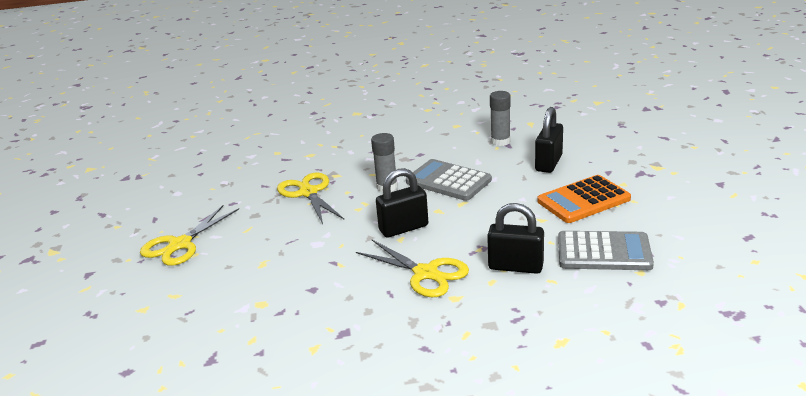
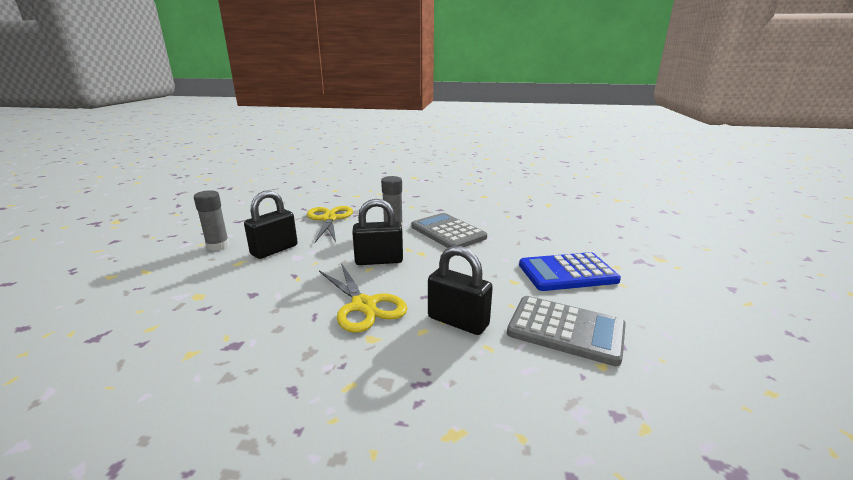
camera: 15 degrees right, 5 degrees down
yellow scissors [140,205,239,266] -> none
grey glue stick [490,91,511,146] -> grey glue stick moved to [194,190,230,251]
black padlock [535,107,563,173] -> black padlock moved to [244,190,298,259]
orange calculator [537,175,631,223] -> blue calculator [519,252,621,291]

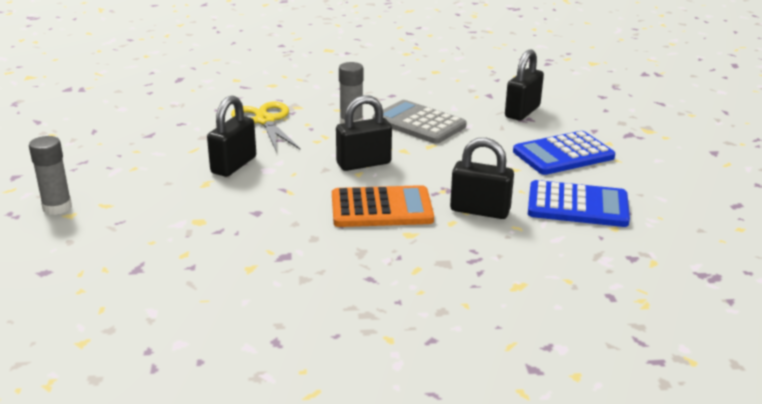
camera: 15 degrees left, 5 degrees up
grey glue stick [194,190,230,251] -> grey glue stick moved to [29,136,72,215]
yellow scissors [319,263,408,333] -> orange calculator [332,185,434,227]
grey calculator [507,296,626,366] -> blue calculator [528,180,630,227]
none -> black padlock [505,49,544,121]

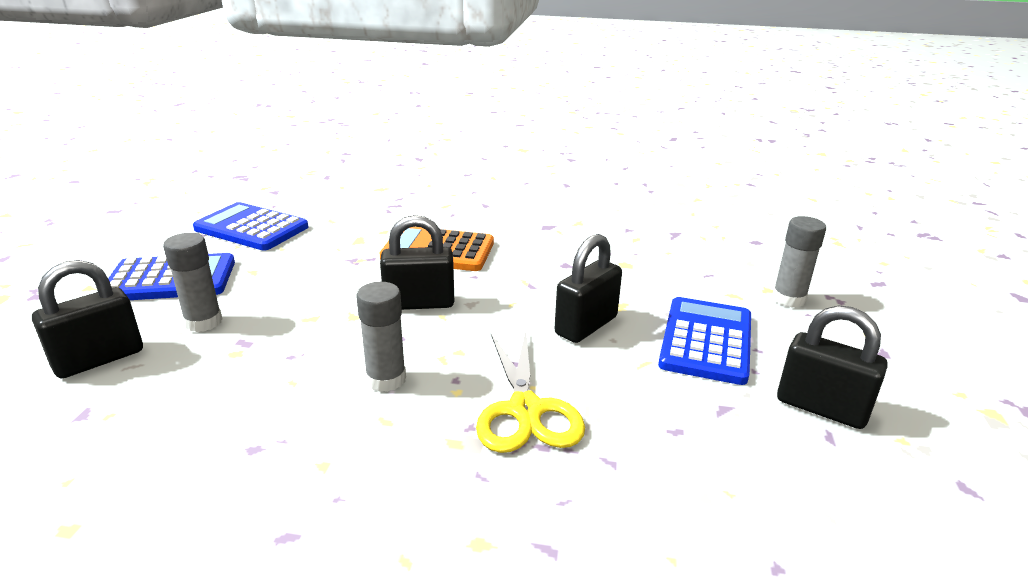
camera: 165 degrees left, 0 degrees up
grey calculator [373,100,467,144] -> none
black padlock [450,138,514,219] -> black padlock moved to [777,306,888,429]
none -> grey glue stick [163,233,222,332]
none -> blue calculator [658,297,751,385]

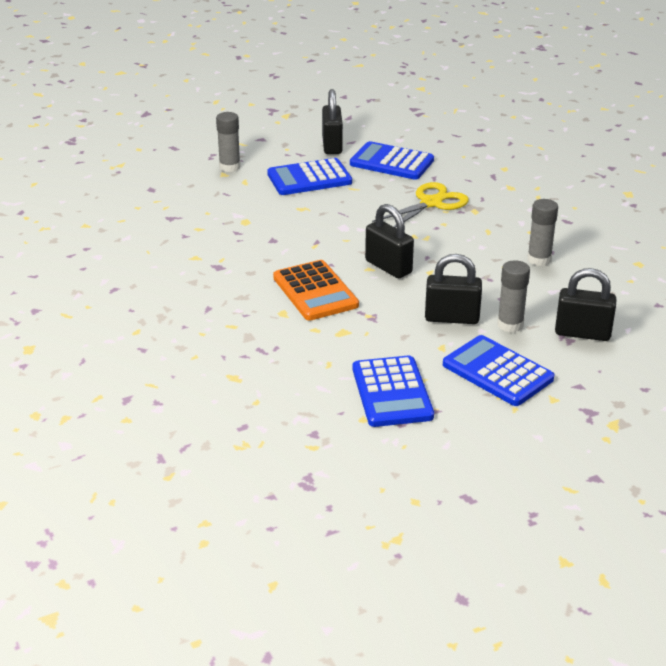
camera: 125 degrees left, 5 degrees up
grey glue stick [356,282,406,392] -> grey glue stick moved to [527,199,558,266]
black padlock [554,234,622,343] -> black padlock moved to [425,254,482,324]
none -> blue calculator [350,141,434,180]

